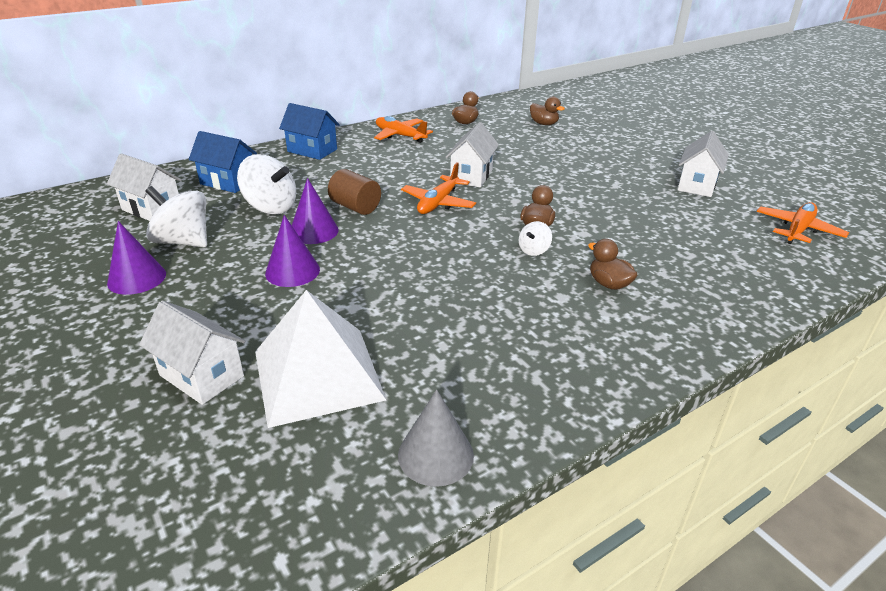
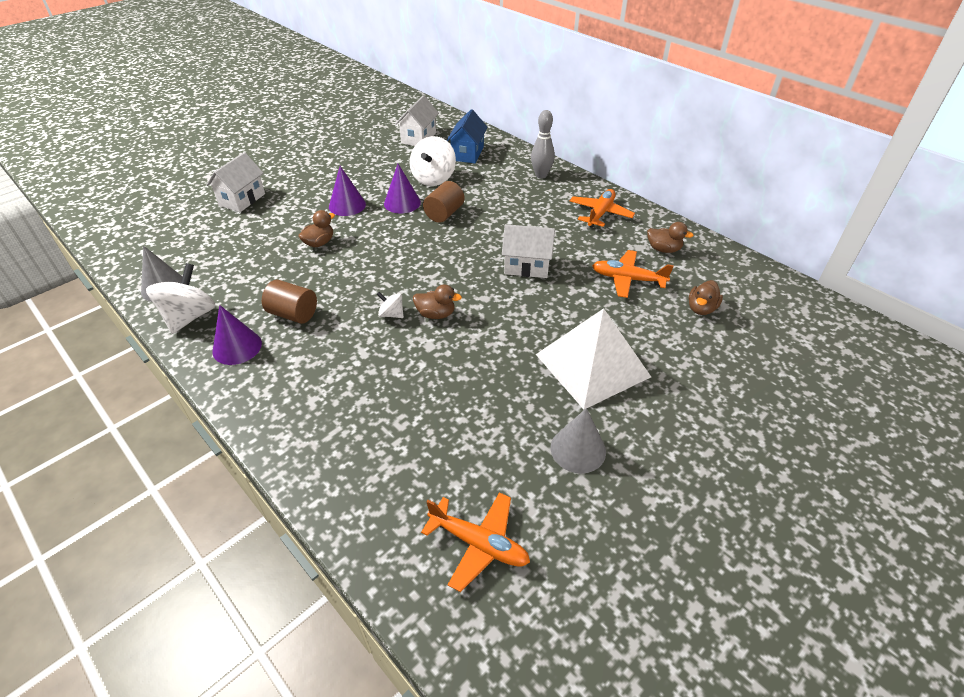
camera: 80 degrees right, 10 degrees up
purple cone [107,221,166,295] -> purple cone moved to [213,305,262,365]
white spinning top [145,186,207,247] -> white spinning top moved to [146,263,216,334]
white pyramid [255,290,386,428] -> white pyramid moved to [536,308,651,409]
blue house [279,103,340,160] -> grey bowling pin [531,110,555,179]
orange plane [401,162,476,214] -> orange plane moved to [592,250,674,298]
brown duck [588,239,637,290] -> brown duck moved to [298,210,335,247]
white house [678,131,729,197] -> grey cone [550,408,606,473]
none -> brown cylinder [262,280,317,324]

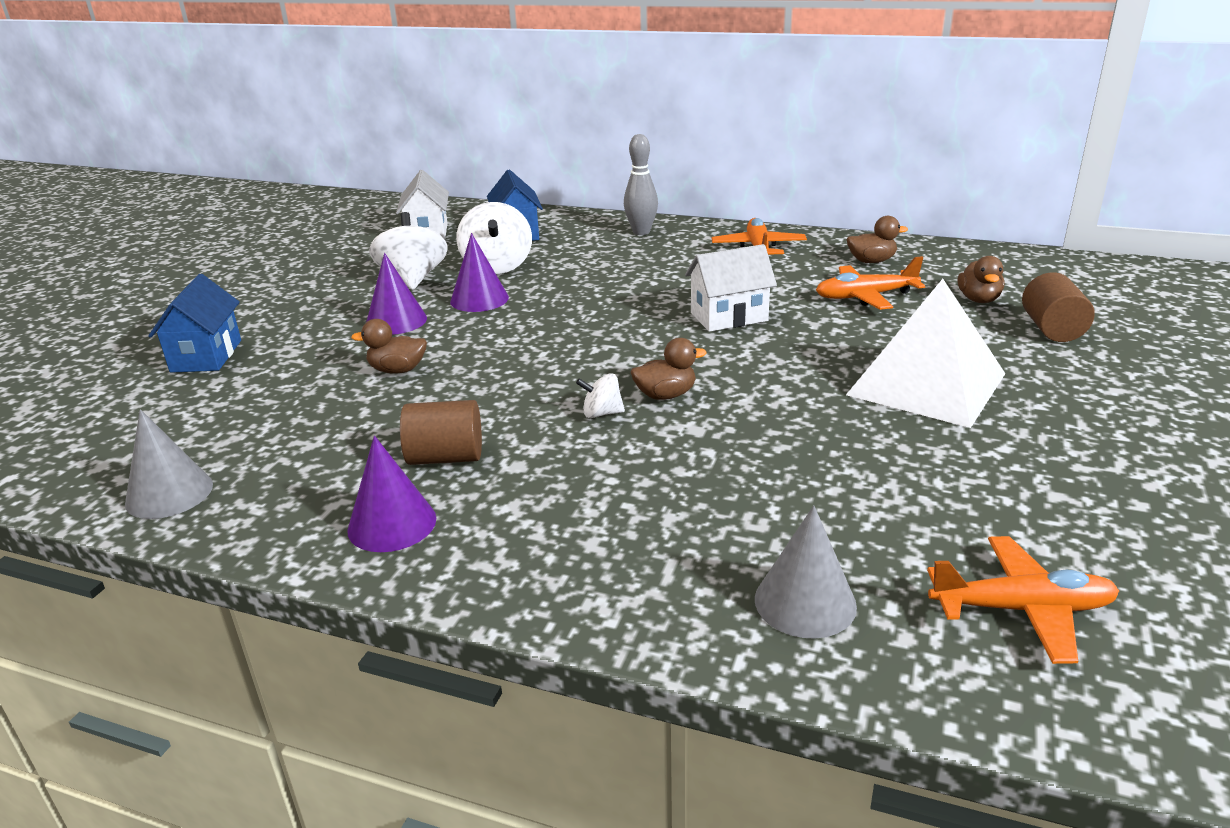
camera: 25 degrees left, 15 degrees down
white spinning top [146,263,216,334] -> white spinning top moved to [369,212,448,290]
white house [206,152,265,212] -> blue house [148,274,241,373]
brown duck [298,210,335,247] -> brown duck turned 105 degrees counterclockwise [351,319,427,374]
brown cylinder [423,181,465,223] -> brown cylinder moved to [1022,273,1095,342]
grey cone [550,408,606,473] -> grey cone moved to [755,505,857,639]

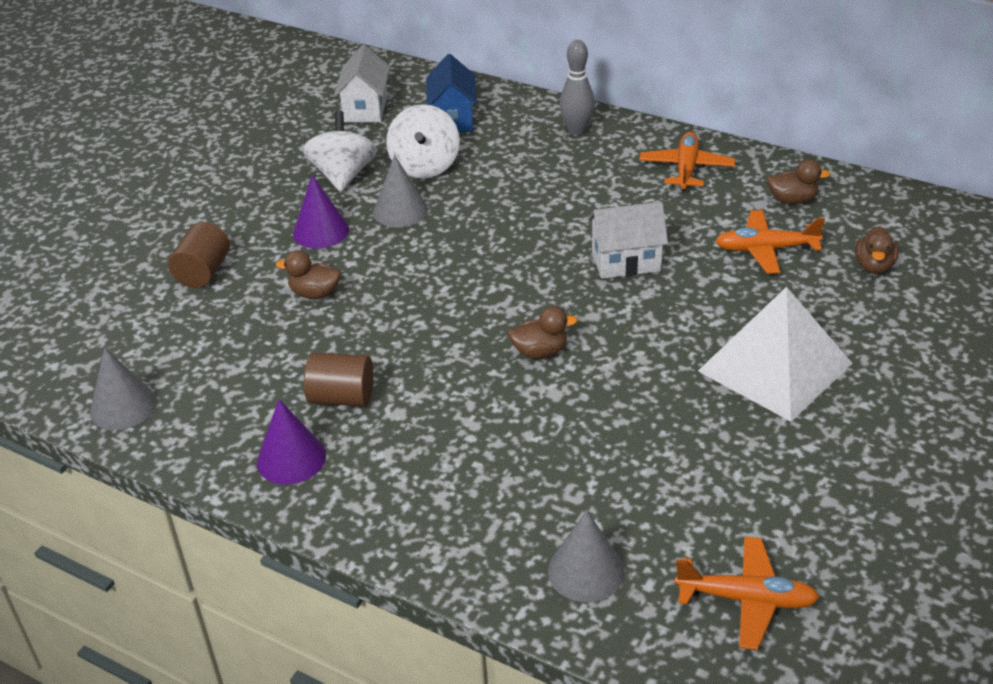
camera: 10 degrees right, 10 degrees up
blue house [148,274,241,373] -> none
purple cone [450,233,509,312] -> grey cone [373,155,428,228]
white spinning top [576,373,625,418] -> none
brown cylinder [1022,273,1095,342] -> brown cylinder moved to [168,222,230,288]

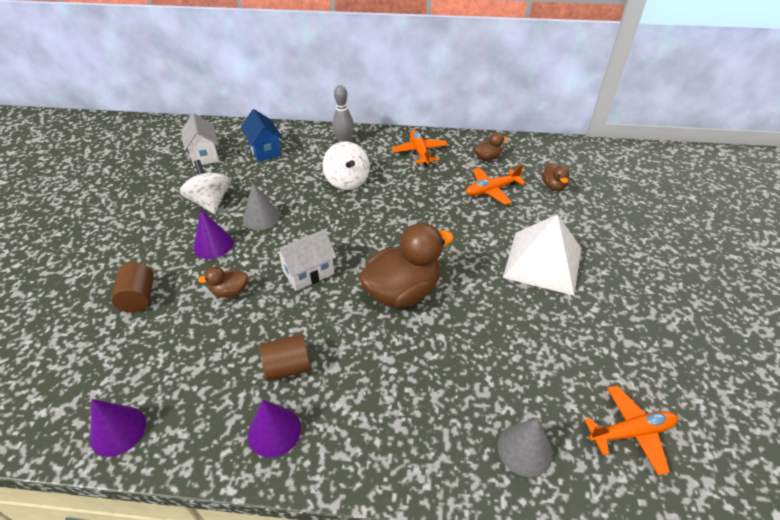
camera: 25 degrees left, 5 degrees up
grey cone [90,348,157,430] -> purple cone [90,399,146,457]
white spinning top [386,104,460,179] -> white spinning top moved to [323,141,370,190]
brown duck [508,306,578,358] -> brown duck [358,223,454,308], size x2.18
white house [588,202,668,279] -> white house moved to [275,229,337,291]

